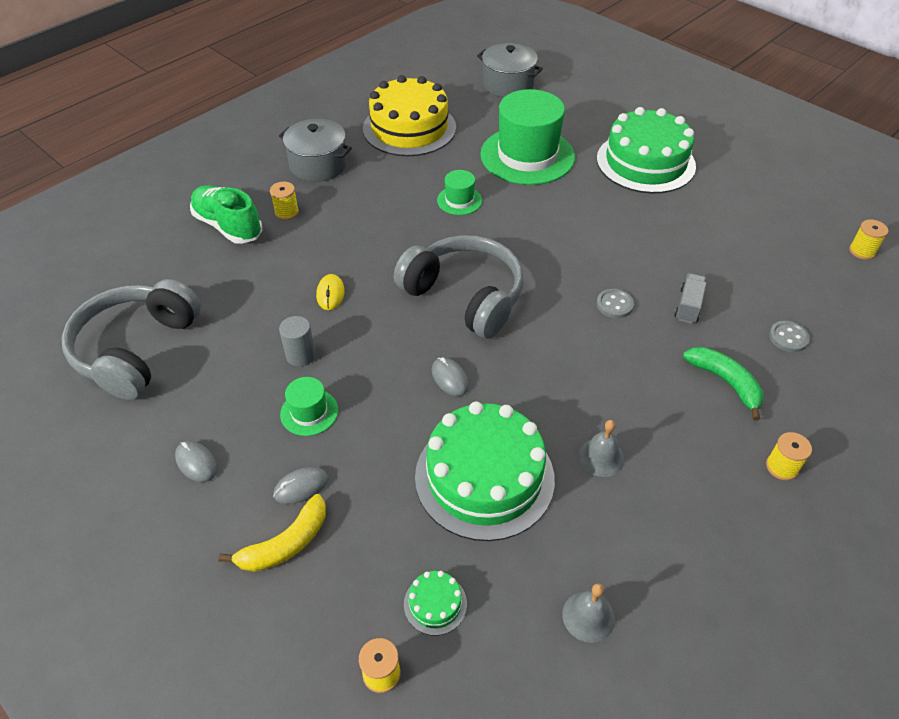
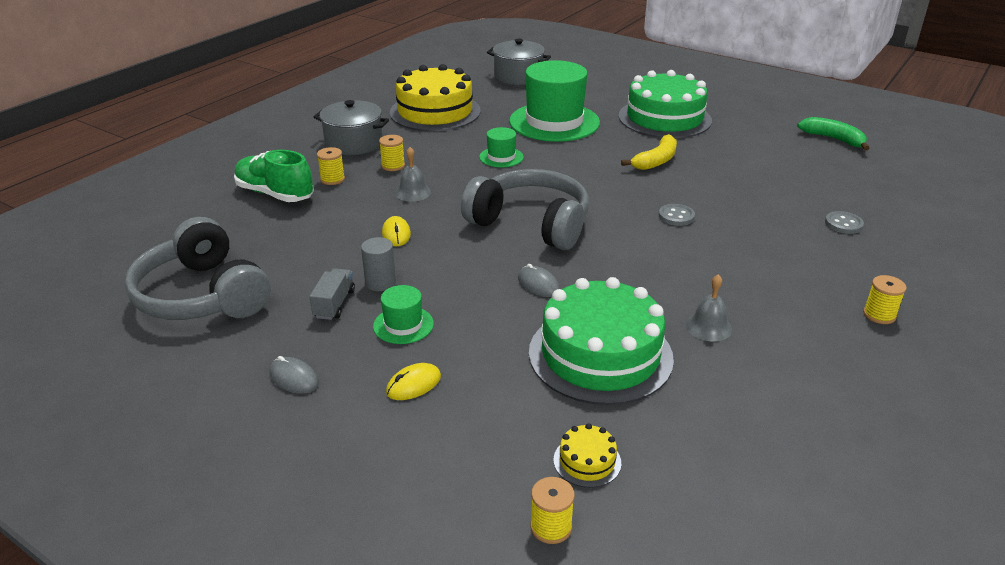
camera: 10 degrees left, 15 degrees down
grey headphones [61,279,201,400] -> grey headphones turned 45 degrees counterclockwise [125,217,271,320]
yellow banana [218,494,326,572] -> yellow banana moved to [621,134,677,170]
grey mouse [273,467,329,504] -> yellow mouse [386,363,441,400]
green cake [404,571,467,636] -> yellow cake [554,423,621,488]
grey bell [562,583,615,643] -> grey bell moved to [395,147,431,202]
grey truck [675,273,707,324] -> grey truck moved to [309,268,355,320]
green banana [683,347,763,421] -> green banana moved to [797,117,869,150]
yellow spool [849,219,888,260] -> yellow spool moved to [379,135,405,171]

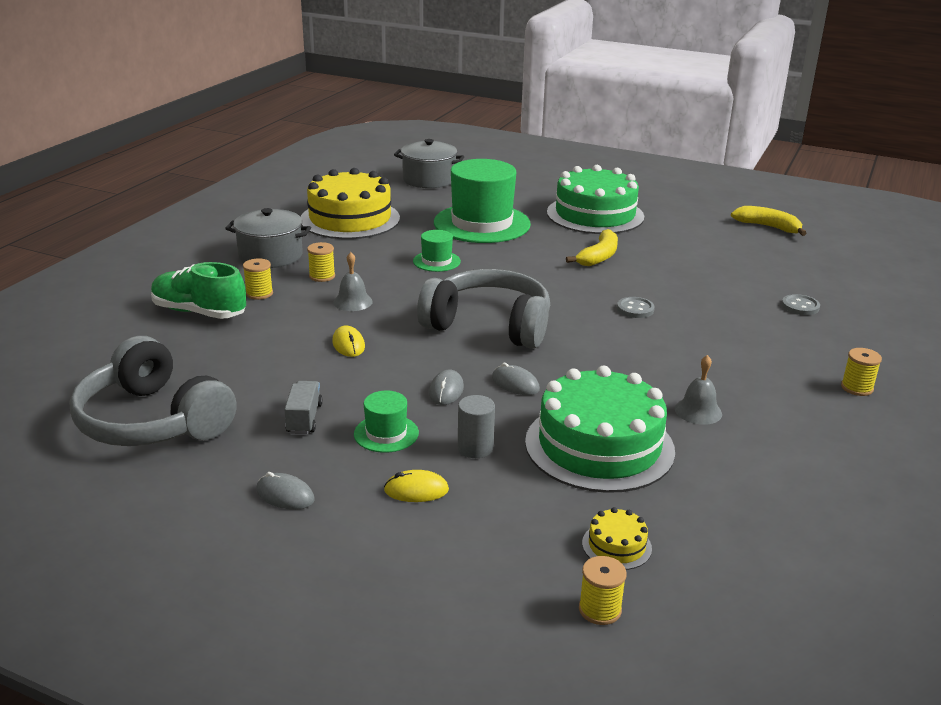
camera: 10 degrees left, 5 degrees down
grey cylinder [361,237,396,291] -> grey cylinder moved to [458,395,495,458]
yellow mouse [386,363,441,400] -> yellow mouse turned 45 degrees clockwise [384,470,449,502]
green banana [797,117,869,150] -> yellow banana [731,206,807,236]
none -> grey mouse [429,370,464,405]

